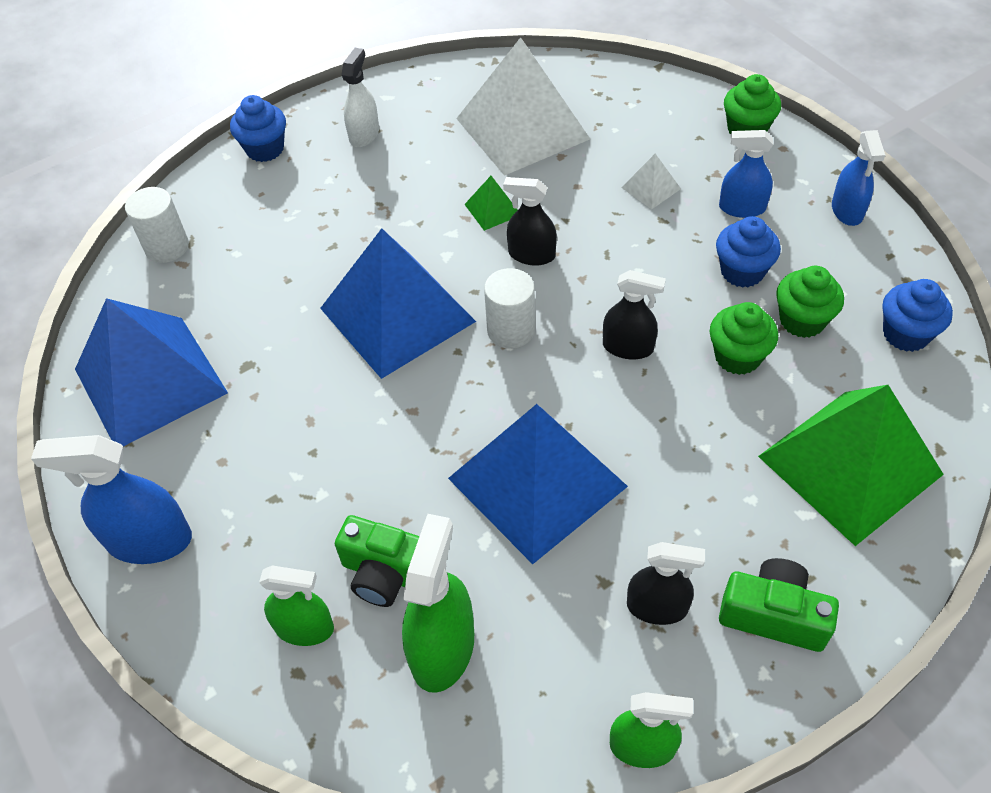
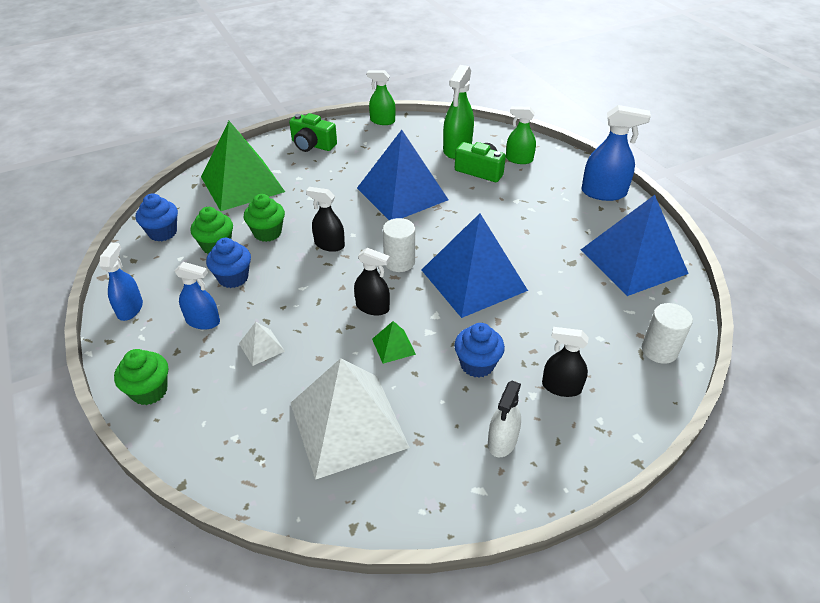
camera: 175 degrees left, 10 degrees down
blue cupcake [230,95,286,162] -> blue cupcake moved to [454,323,505,378]
black spray bottle [627,542,705,625] -> black spray bottle moved to [542,327,589,397]

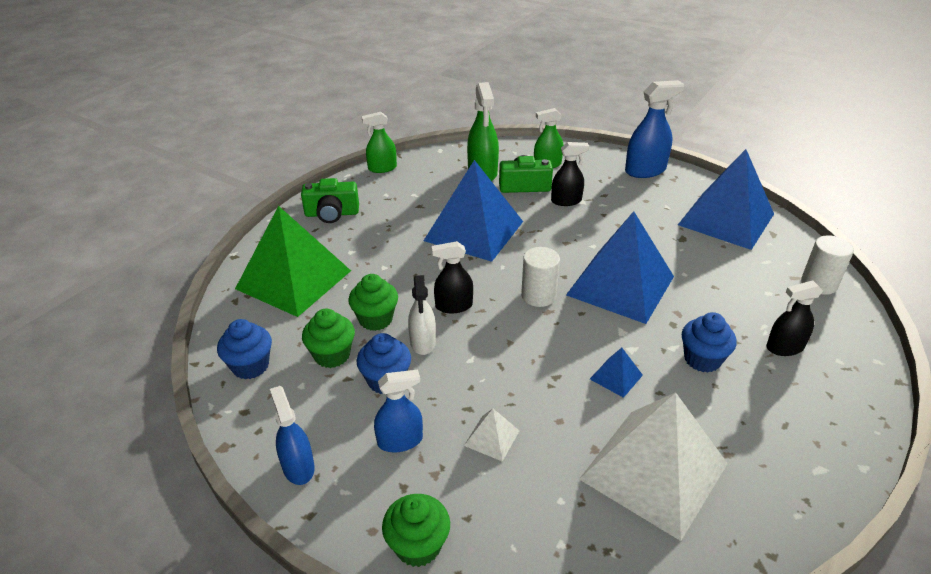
camera: 30 degrees left, 5 degrees down
black spray bottle [354,248,390,315] -> black spray bottle moved to [551,142,589,206]
green pyramid [372,321,416,364] -> blue pyramid [590,348,643,398]
white spray bottle [488,381,521,457] -> white spray bottle moved to [408,275,436,355]

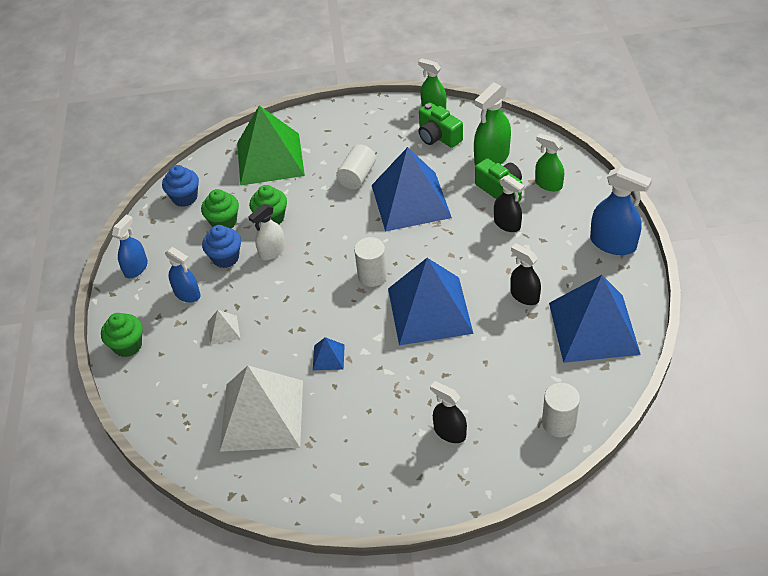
camera: 55 degrees right, 10 degrees up
green camera [301,178,359,223] -> green camera moved to [418,102,463,148]
black spray bottle [432,241,473,314] -> black spray bottle moved to [510,243,541,305]
blue cupcake [682,312,737,373] -> none
none -> white cylinder [336,144,376,190]

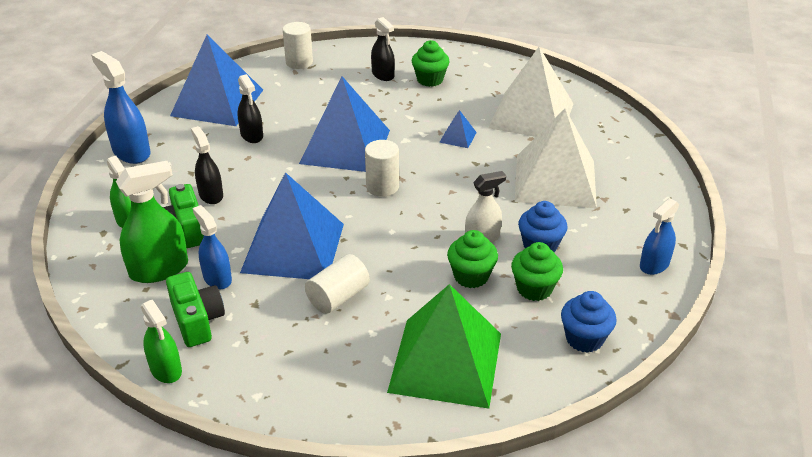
camera: 165 degrees left, 10 degrees down
green cupcake [101,313,143,357] -> green cupcake moved to [412,40,450,87]
blue spray bottle [165,247,200,302] -> blue spray bottle moved to [193,205,232,289]
white pyramid [208,310,240,345] -> white pyramid [515,109,597,208], size x2.47

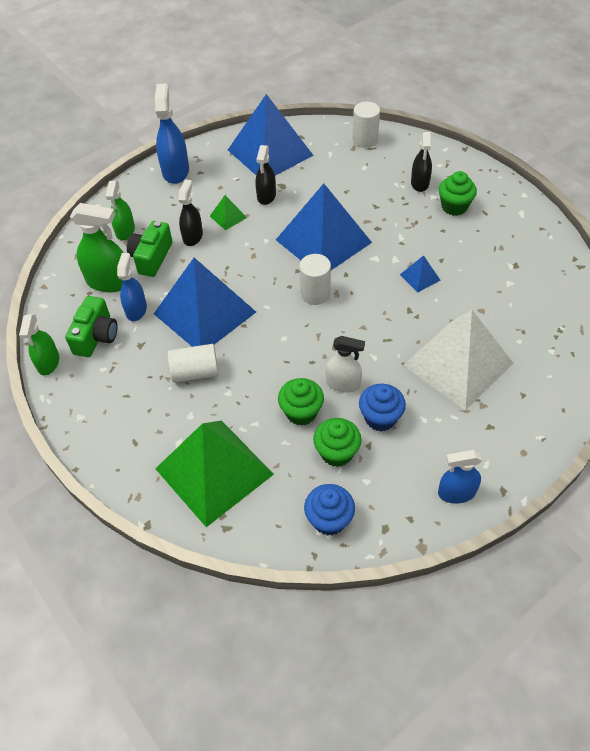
camera: 40 degrees right, 15 degrees up
white pyramid [488,47,573,137] -> none
none -> green pyramid [210,195,247,230]

